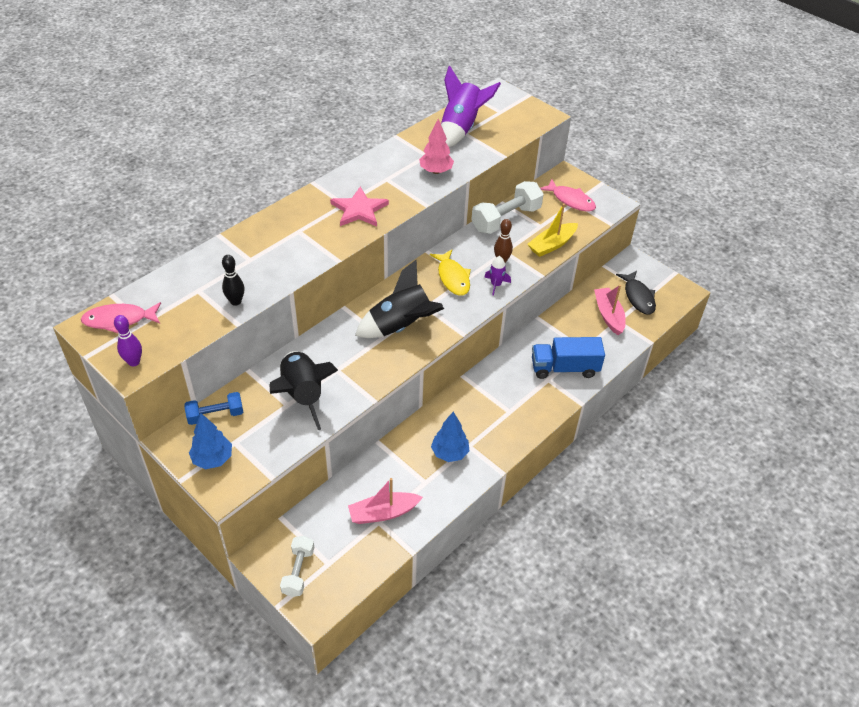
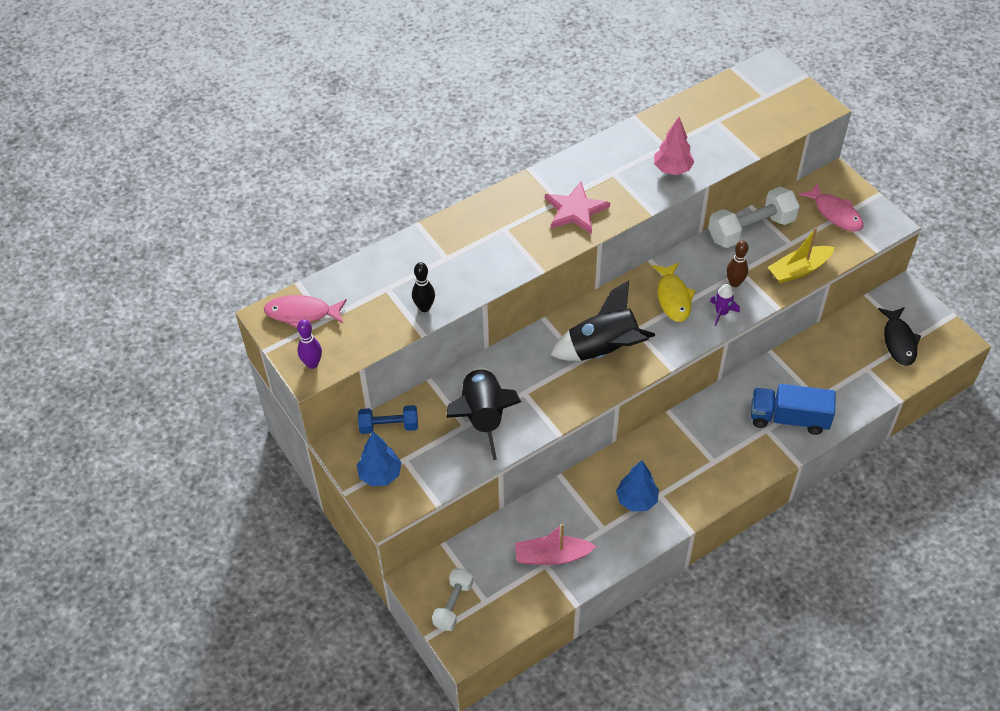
camera: 15 degrees right, 5 degrees up
purple rocket [441,65,501,147] -> none
pink boat [594,285,626,335] -> none

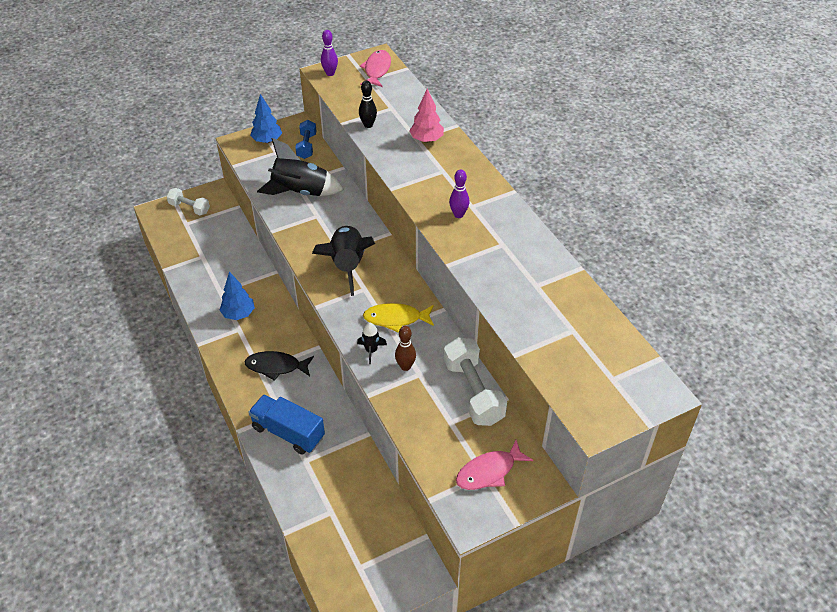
camera: 95 degrees right, 5 degrees down
pink boat [515,524,597,565] -> none
pink star [545,182,610,234] -> purple bowling pin [449,169,469,218]
pink tree [654,117,695,175] -> pink tree moved to [409,88,444,143]
purple rocket [710,284,740,326] -> black rocket [357,323,387,364]
blue truck [751,384,836,435] -> blue truck turned 75 degrees counterclockwise [248,394,325,455]
yellow boat [768,228,835,283] -> none
black fish [878,307,921,366] -> black fish moved to [245,351,314,381]

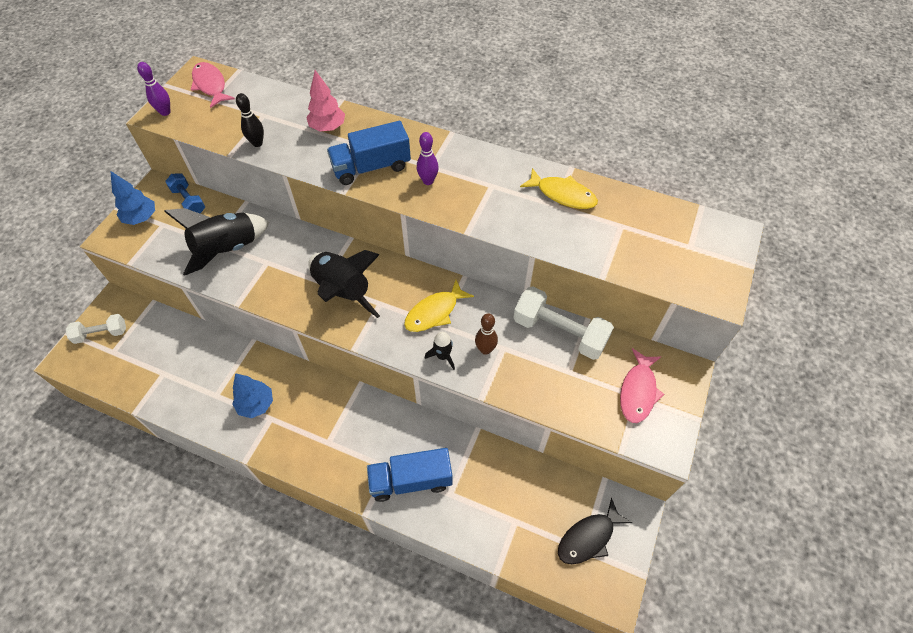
camera: 40 degrees left, 10 degrees up
black fish [245,351,314,381] -> black fish moved to [558,498,632,564]
none -> blue truck [327,121,411,185]
none -> yellow fish [520,168,598,209]

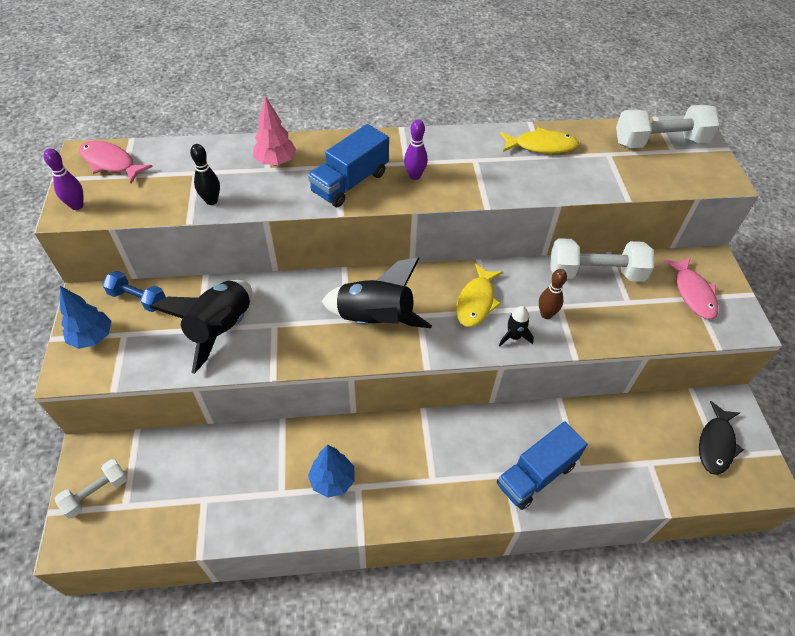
camera: 30 degrees left, 5 degrees down
none -> white dumbbell [616,105,720,148]

